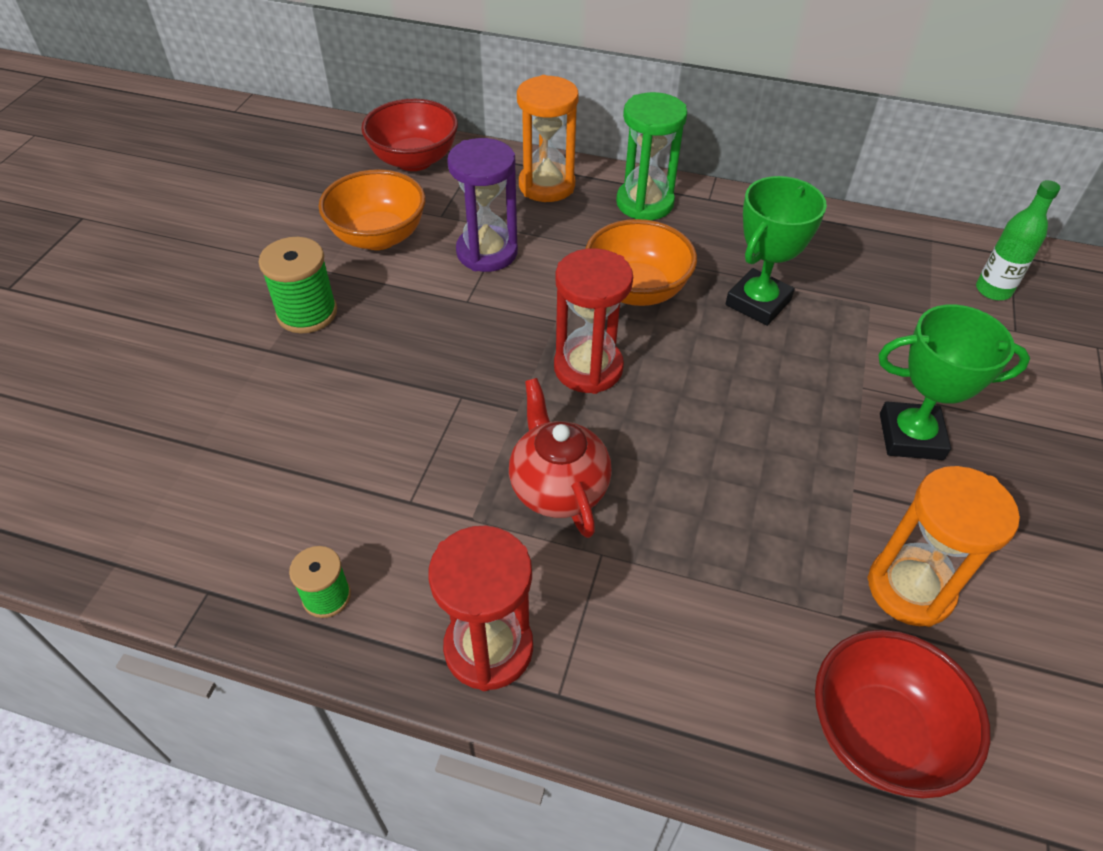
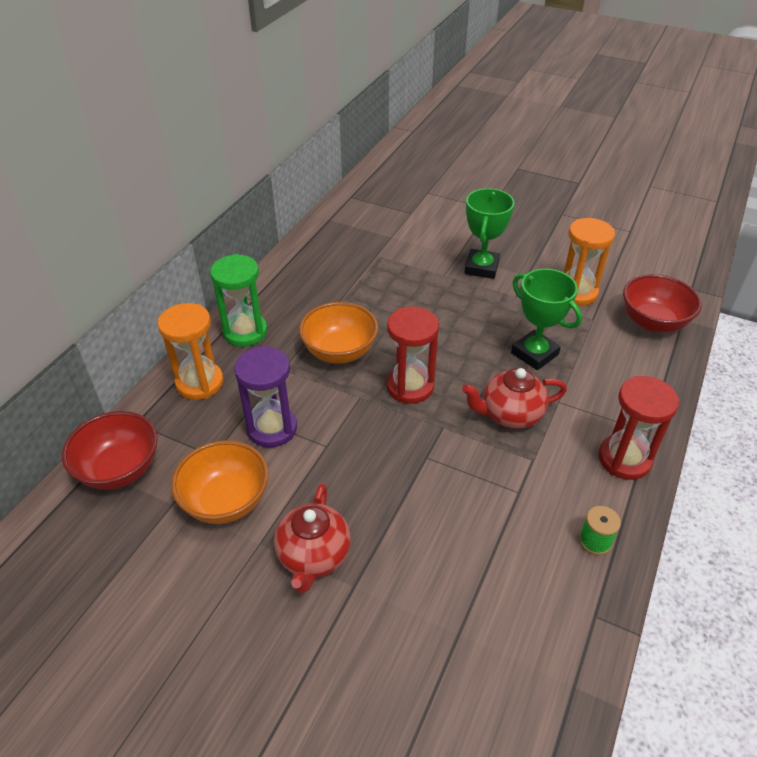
camera: 80 degrees left, 5 degrees down
green spool [258,237,337,333] -> red teapot [274,483,351,593]
green trophy [726,176,827,326] -> green trophy moved to [511,269,582,370]
green bottle [976,180,1060,300] -> none

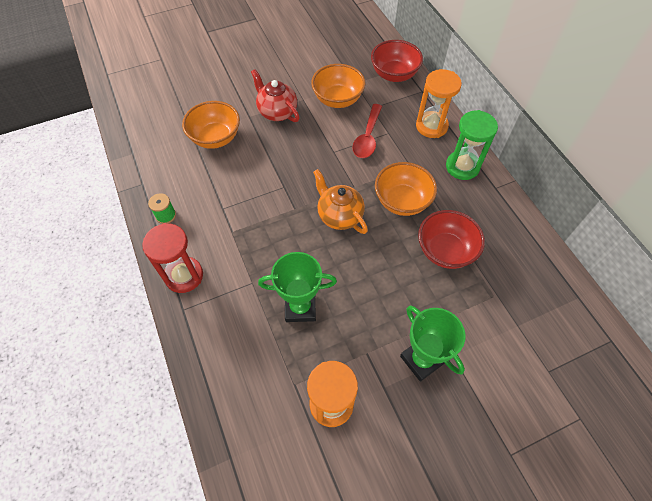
camera: 130 degrees right, 15 degrees up
purple hourglass [234,346,297,448] -> red spoon [352,104,382,158]
red hourglass [386,306,439,404] -> orange teapot [313,169,368,234]
red teapot [462,368,567,429] -> none
red bowl [623,274,702,332] -> red bowl moved to [418,210,485,269]
none -> orange bowl [182,101,240,149]

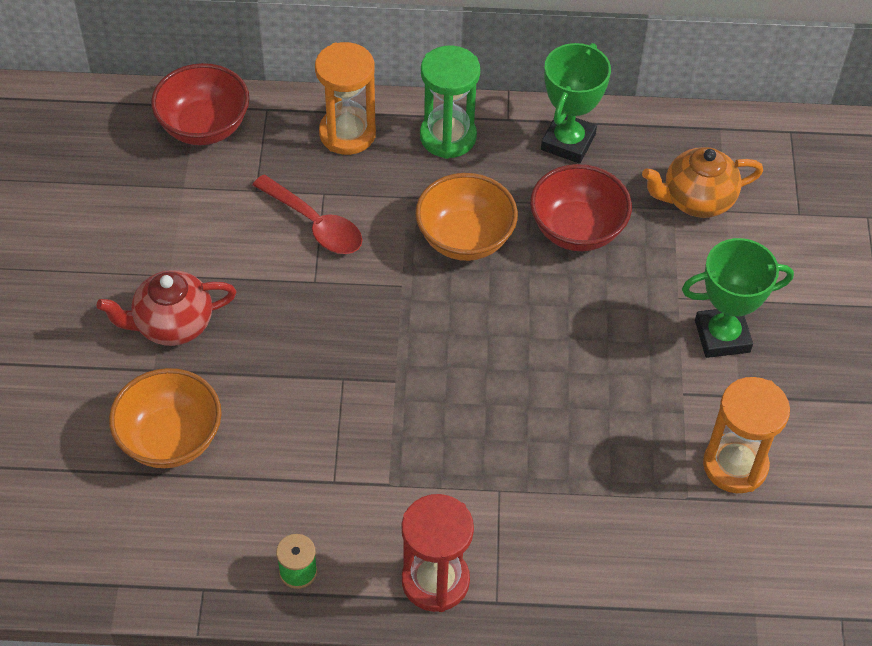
camera: 65 degrees left, 5 degrees down
green trophy [258,252,337,322] -> green trophy moved to [541,43,611,164]
orange bowl [311,64,366,108] -> none
orange teapot [313,169,368,234] -> orange teapot moved to [642,147,763,218]

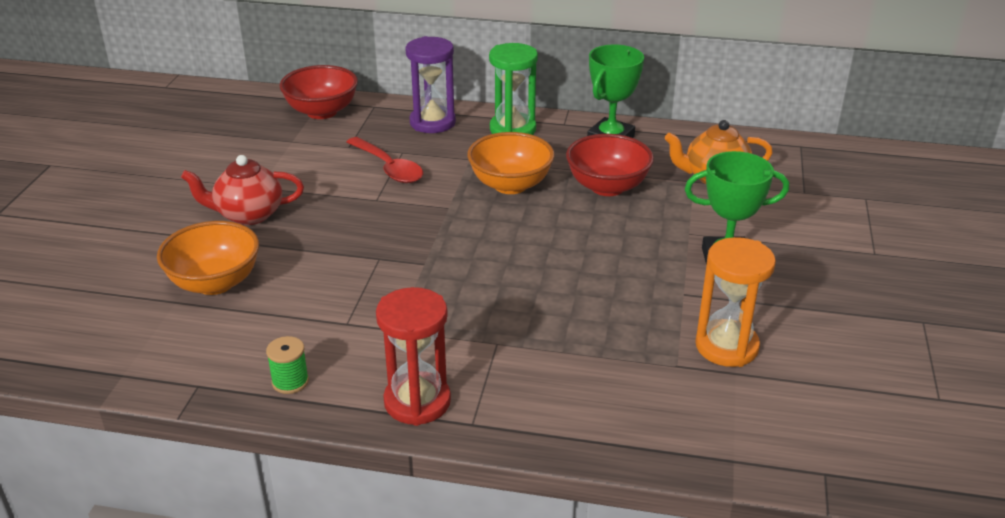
camera: 10 degrees right, 20 degrees down
orange hourglass [315,42,376,155] -> purple hourglass [405,36,456,133]

